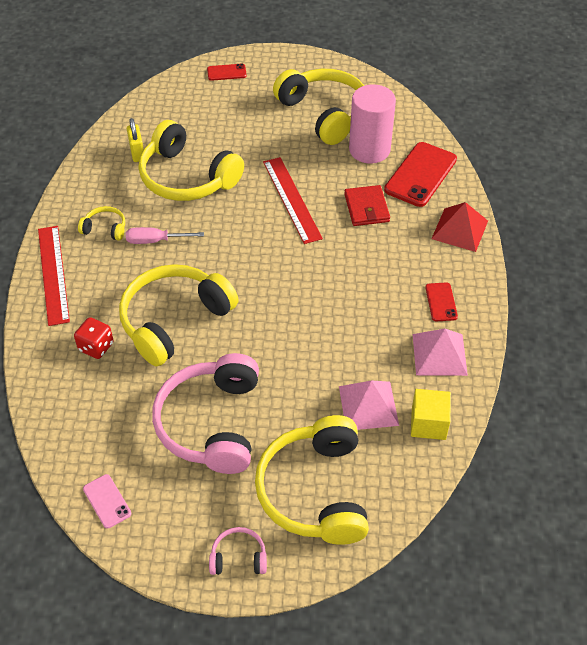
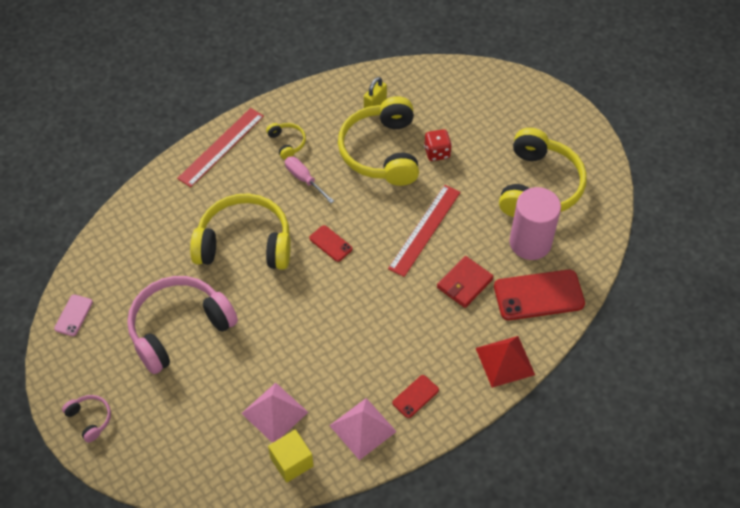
camera: 50 degrees right, 5 degrees up
red dice [74,317,114,359] -> red dice moved to [424,129,452,161]
red phone [207,63,247,81] -> red phone moved to [309,225,353,262]
yellow headphones [255,415,369,545] -> none

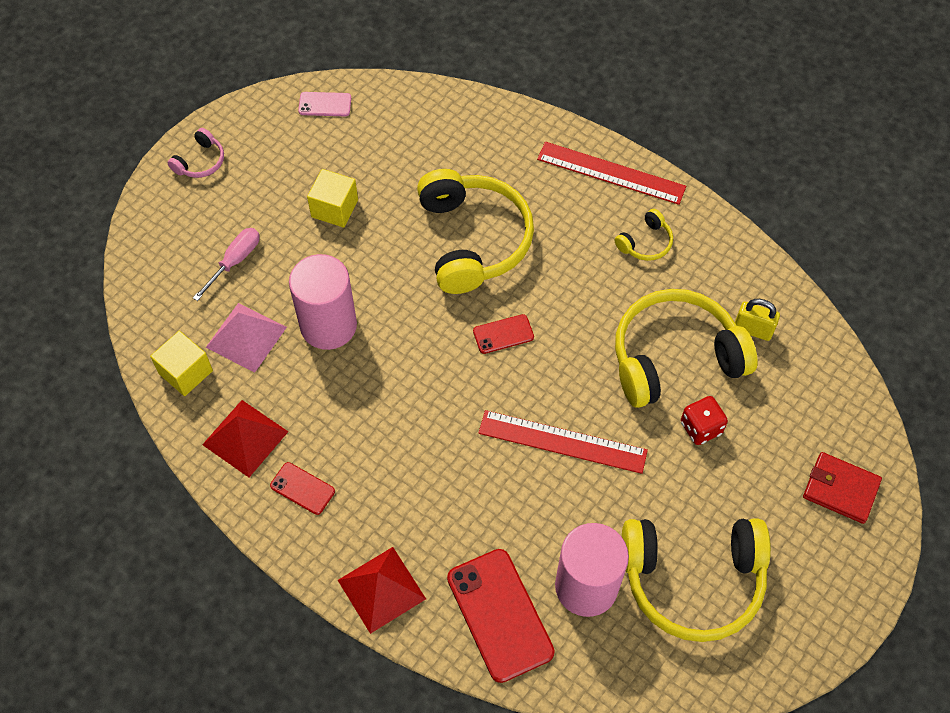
camera: 75 degrees right, 5 degrees up
pink headphones [127,276,238,374] -> yellow cube [307,169,358,228]
pink screwdriver [285,156,334,203] -> pink screwdriver moved to [193,228,259,301]
red phone [309,225,353,262] -> red phone turned 45 degrees clockwise [473,314,534,354]
pink pyramid [329,398,397,460] -> red pyramid [202,400,288,477]
red wallet [437,256,494,308] -> red wallet moved to [803,452,882,524]
none -> pink cylinder [289,254,357,350]

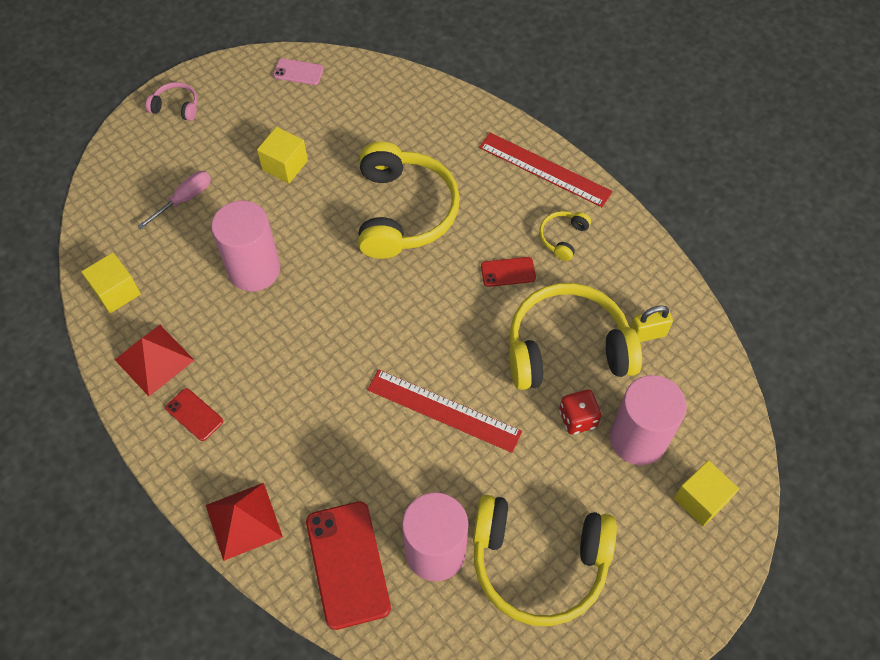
camera: 10 degrees right, 0 degrees up
pink headphones [168,128,224,178] -> pink headphones turned 120 degrees counterclockwise [146,82,198,121]
pink pyramid [206,303,287,373] -> none
red phone [473,314,534,354] -> red phone moved to [481,257,536,287]
yellow headphones [615,209,673,261] -> yellow headphones turned 150 degrees clockwise [539,211,591,261]
yellow padlock [735,299,780,341] -> yellow padlock turned 45 degrees counterclockwise [630,305,673,342]
red wallet [803,452,882,524] -> yellow cube [674,460,739,527]
none -> pink cylinder [610,375,687,465]

